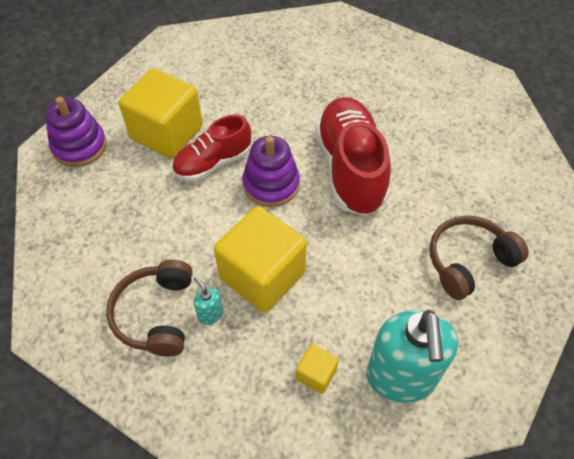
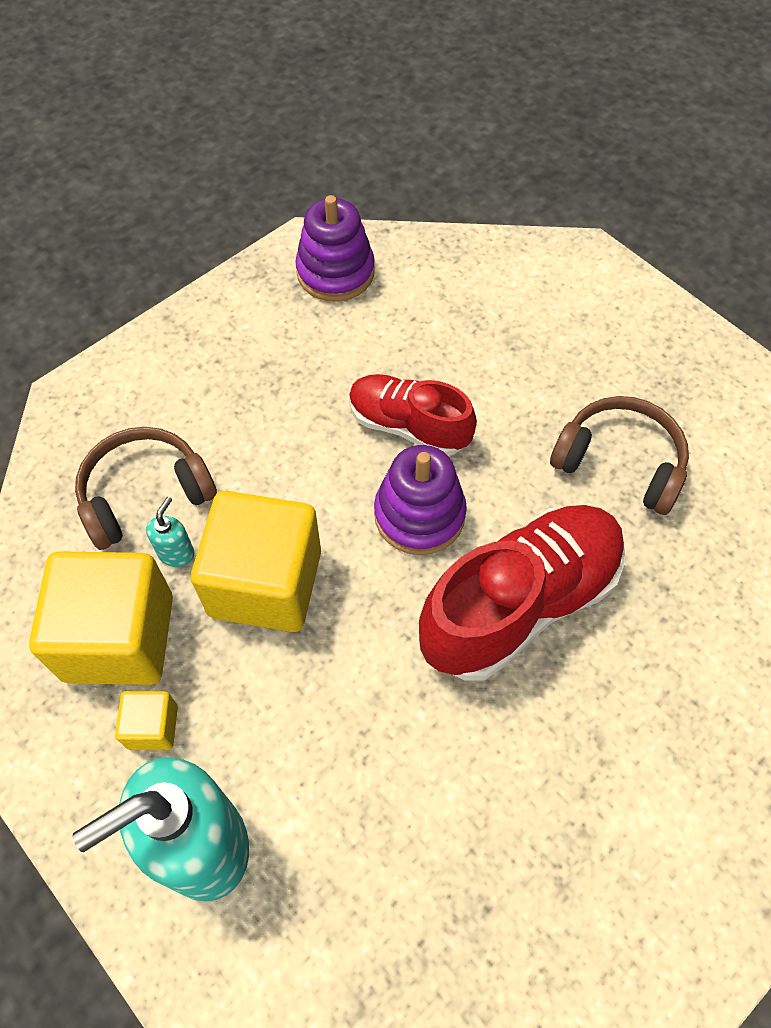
camera: 60 degrees right, 5 degrees up
yellow cube [119,68,203,158] -> yellow cube moved to [29,551,173,685]
brown headphones [430,215,529,300] -> brown headphones moved to [550,396,689,515]

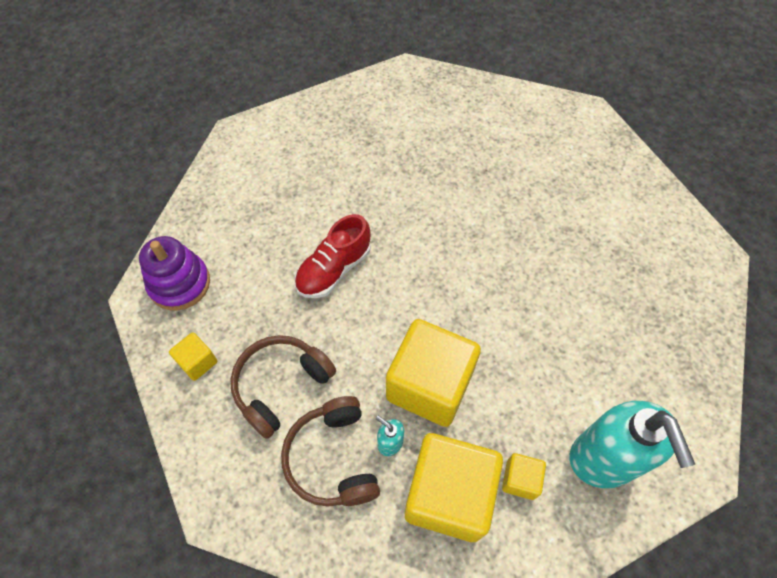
camera: 75 degrees left, 0 degrees up
purple stacking toy [374,445,467,555] -> none
red shoe [419,505,625,681] -> none
brown headphones [550,396,689,515] -> brown headphones moved to [230,335,336,439]
none -> yellow cube [169,332,217,381]

